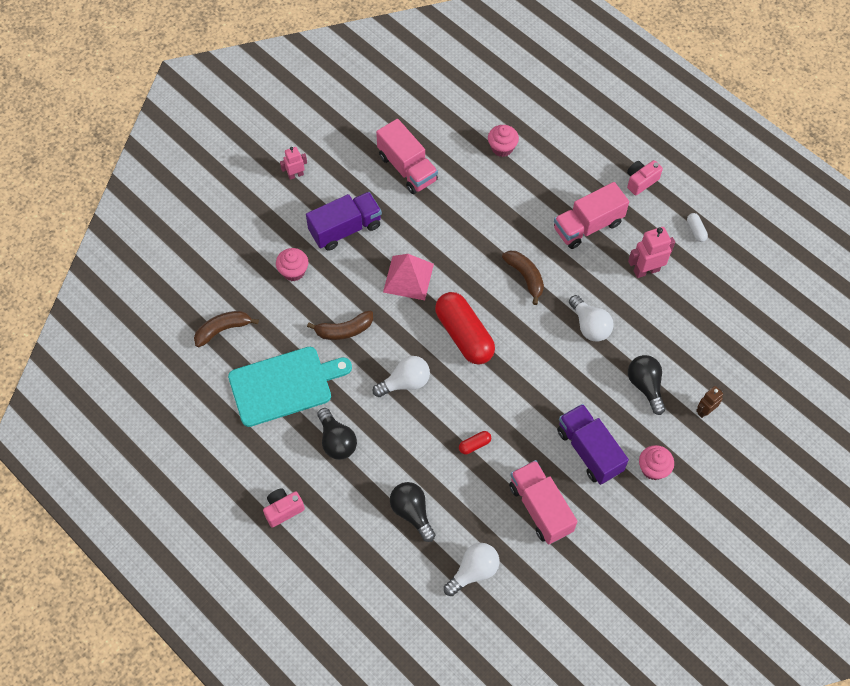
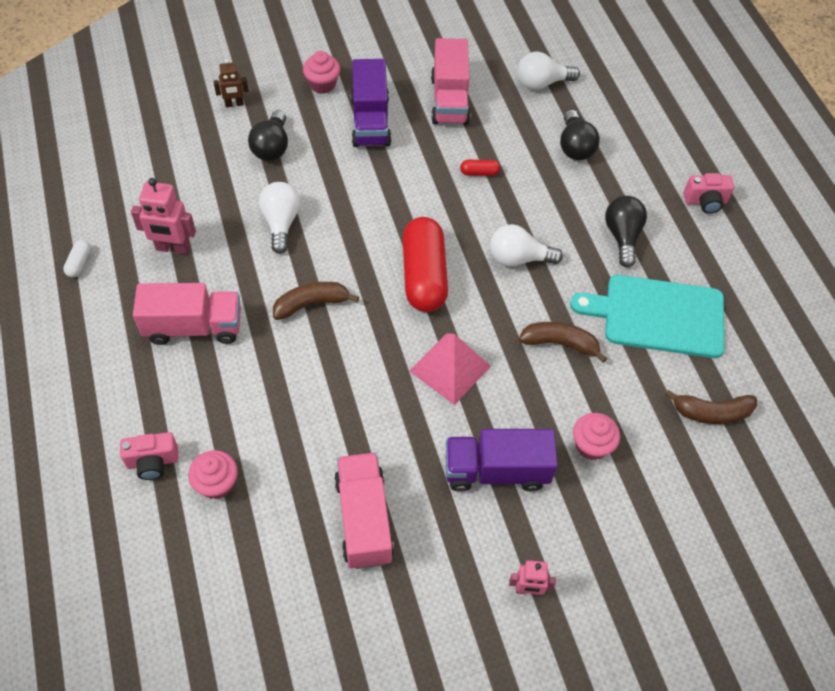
camera: 155 degrees left, 5 degrees down
brown banana [502,251,544,305] -> brown banana turned 75 degrees clockwise [273,282,359,320]
pink camera [627,160,663,196] -> pink camera moved to [120,432,178,480]

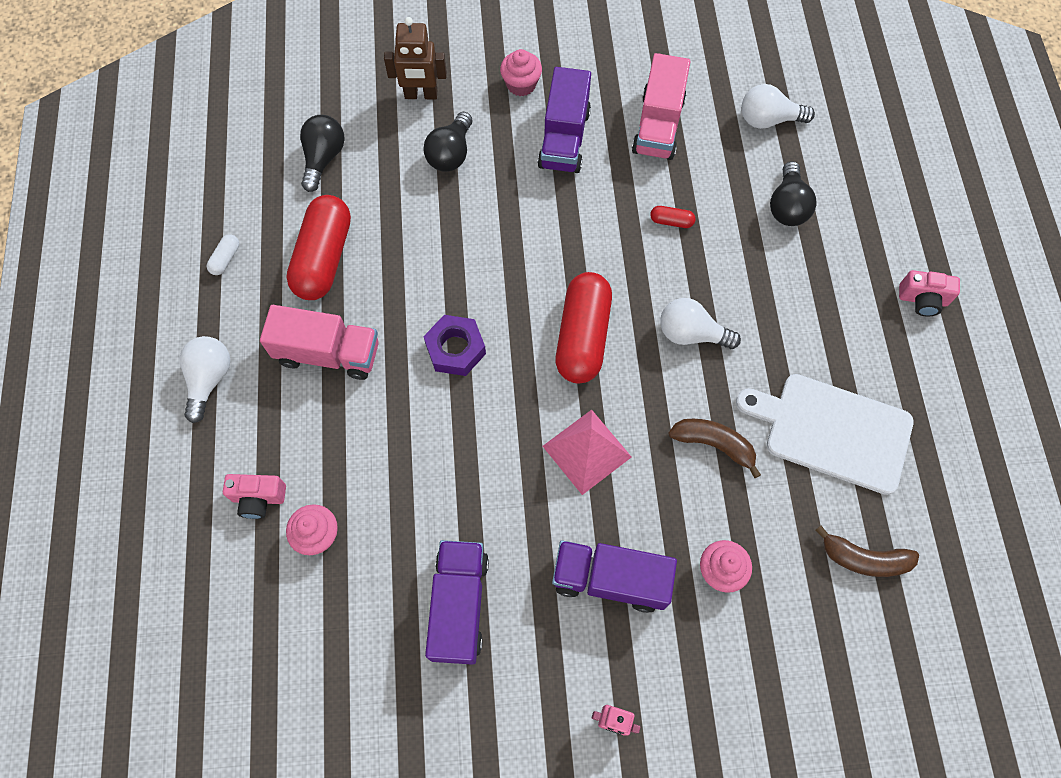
camera: 15 degrees right, 10 degrees up
pink robot [131,178,196,255] -> red capsule [286,195,351,300]
brown robot [214,59,249,107] -> brown robot [384,17,447,99], size x1.61
white light bulb [259,182,300,254] -> white light bulb moved to [180,336,230,423]
brown banana [273,282,359,320] -> purple nut [423,315,486,376]
pink truck [334,452,394,569] -> purple truck [425,540,489,665]
turquoise cutting board [570,275,725,358] -> white cutting board [736,374,914,495]
black light bulb [605,196,647,268] -> black light bulb moved to [300,115,345,192]

